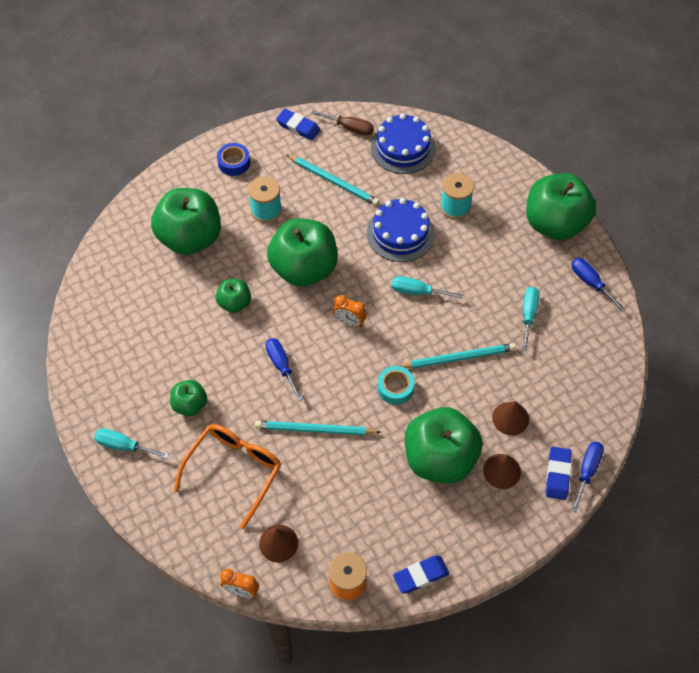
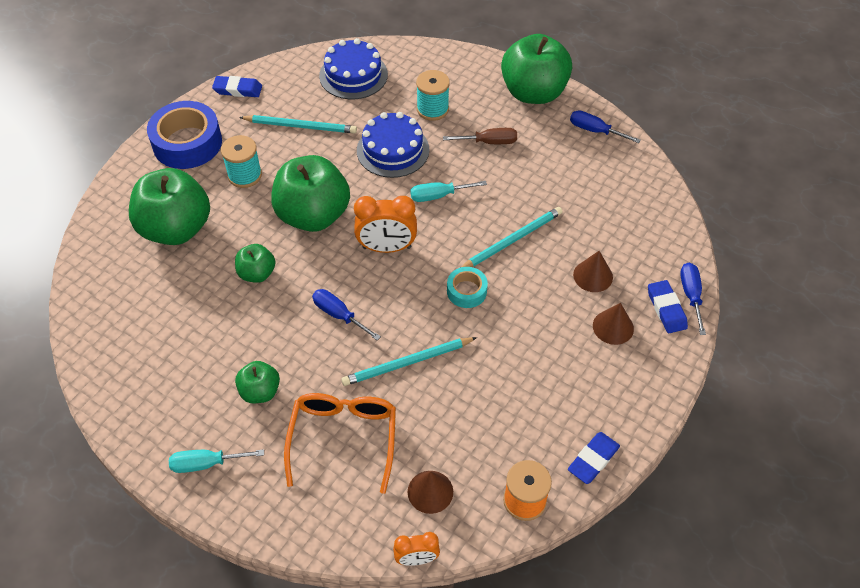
camera: 25 degrees left, 5 degrees down
blue tape [217,143,250,176] -> blue tape [147,101,222,169], size x1.92
brown screwdriver [311,110,374,136] -> brown screwdriver moved to [443,128,517,144]
orange clock [333,295,367,327] -> orange clock [354,196,417,253], size x1.67
green apple [405,407,482,484] -> none
turquoise screwdriver [522,287,540,351] -> none

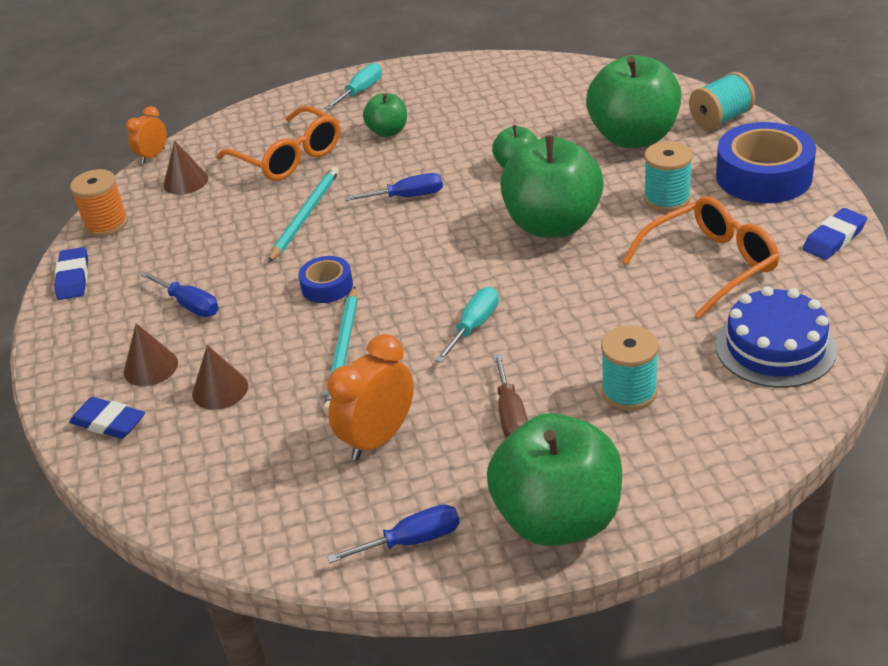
camera: 135 degrees right, 15 degrees down
turquoise pencil [239,115,357,133] -> orange glasses [622,196,780,319]
orange clock [354,196,417,253] -> orange clock moved to [327,334,414,460]
blue cake [357,112,429,178] -> none
brown screwdriver [443,128,517,144] -> brown screwdriver turned 45 degrees counterclockwise [493,353,528,438]
turquoise tape [447,267,488,308] -> blue tape [298,256,353,303]
blue screwdriver [680,263,706,335] -> blue screwdriver moved to [141,271,219,317]
none -> turquoise spool [689,72,755,130]

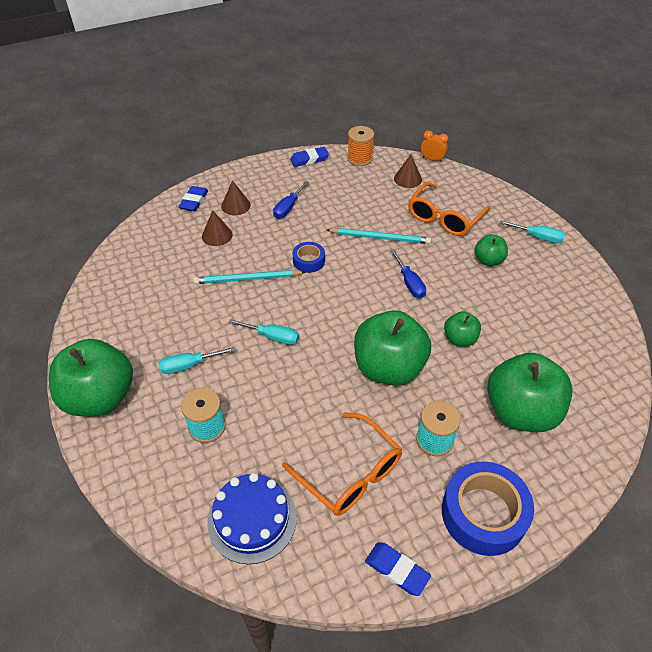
camera: 75 degrees right, 10 degrees up
orange clock [327,334,414,460] -> none
blue screwdriver [327,504,460,563] -> none
brown screwdriver [493,353,528,438] -> turquoise screwdriver [159,347,236,374]
turquoise spool [689,72,755,130] -> none

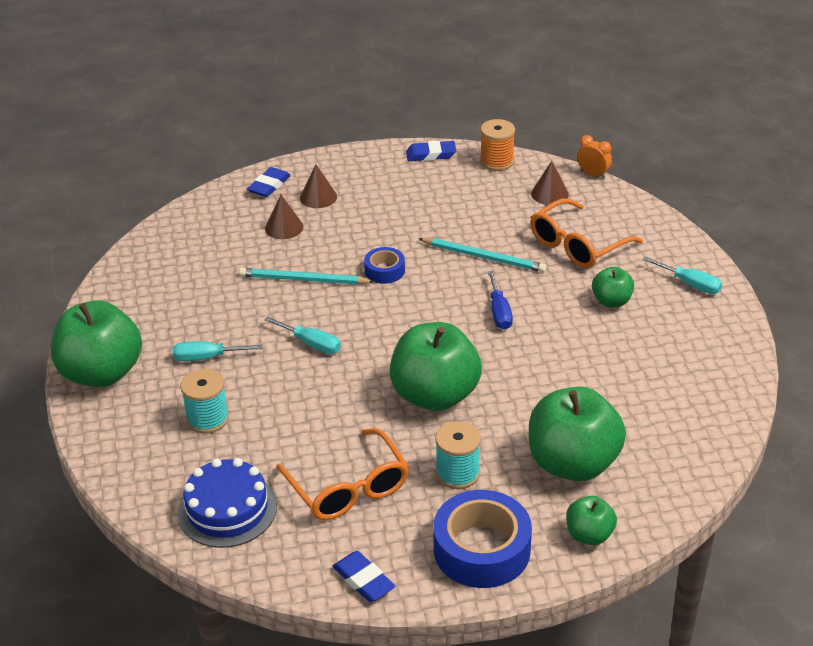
camera: 15 degrees right, 10 degrees down
blue screwdriver [273,181,309,219] -> none
green apple [444,311,481,346] -> green apple moved to [566,496,617,545]

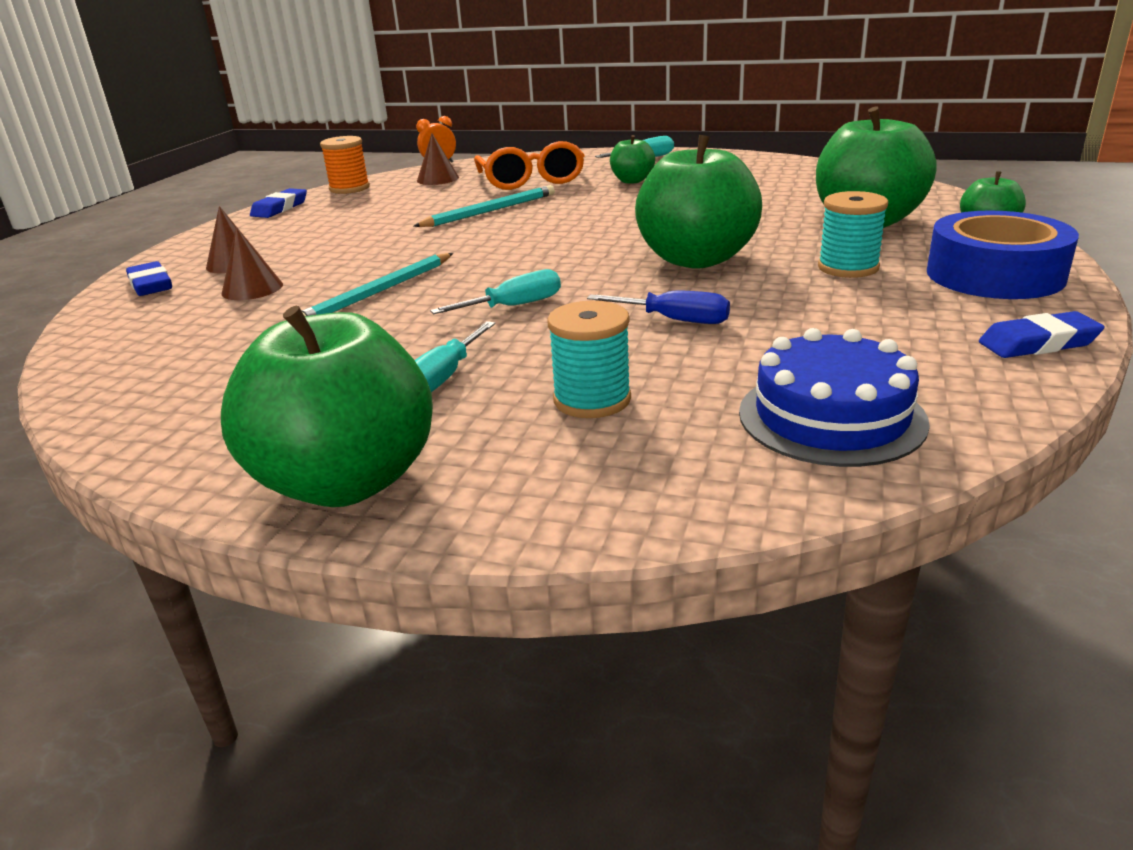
camera: 60 degrees left, 10 degrees down
orange glasses [276,428,409,520] -> none
blue tape [364,247,405,284] -> none
blue screwdriver [488,271,513,329] -> blue screwdriver moved to [587,291,730,324]

